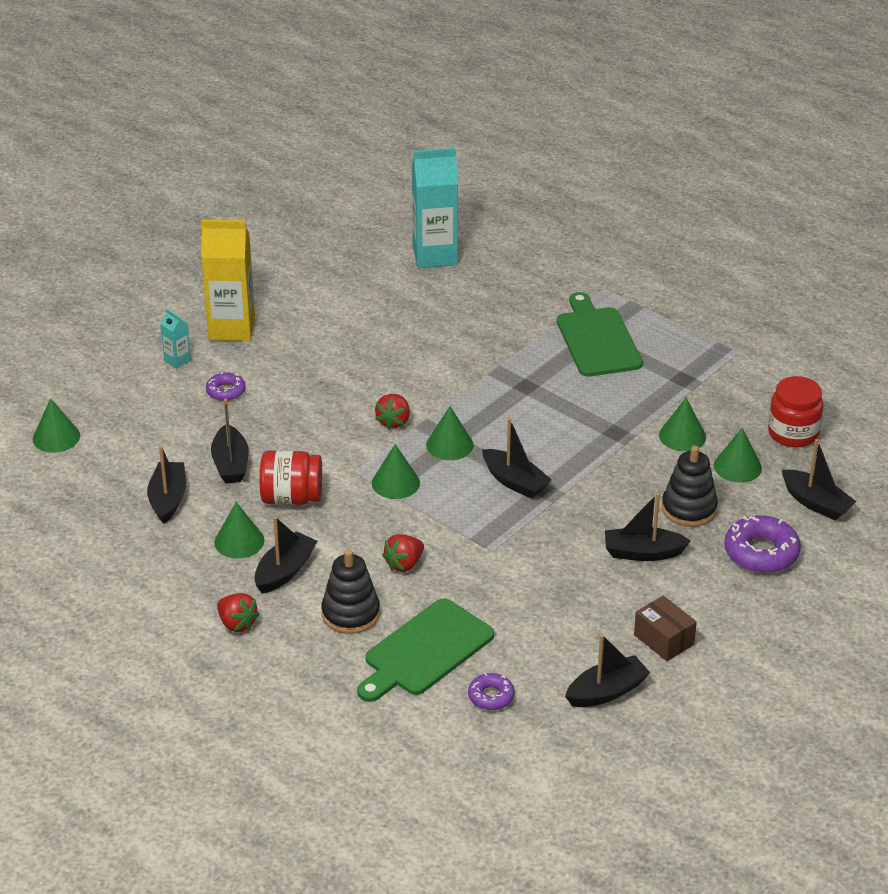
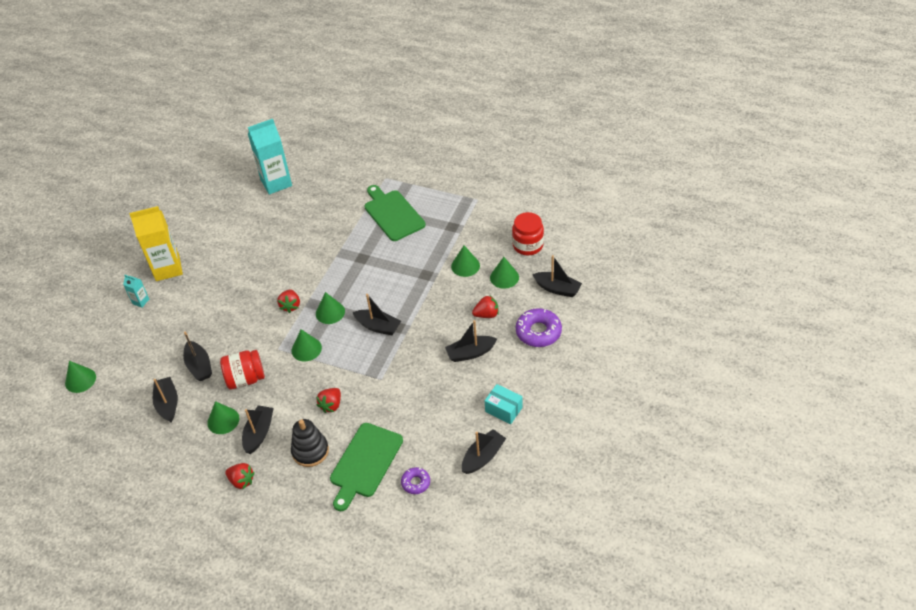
camera: 15 degrees left, 10 degrees up
purple donut [206,372,246,401] -> none
brown box [634,595,697,661] -> turquoise box [485,384,523,424]
black stacking toy [662,446,718,527] -> red strawberry [472,295,499,318]

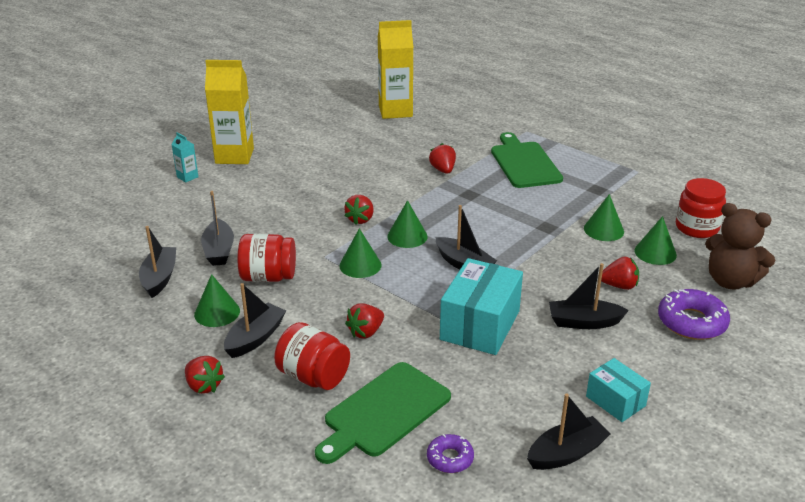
camera: 15 degrees right, 15 degrees down
green cone [65,361,96,393] -> none
turquoise carton [248,119,292,195] -> yellow carton [378,20,413,119]
black stacking toy [291,419,329,467] -> red jar [274,322,350,390]
black boat [532,255,582,297] -> brown teddy bear [705,203,775,290]
none -> red strawberry [429,143,456,174]
none -> turquoise box [440,258,523,355]

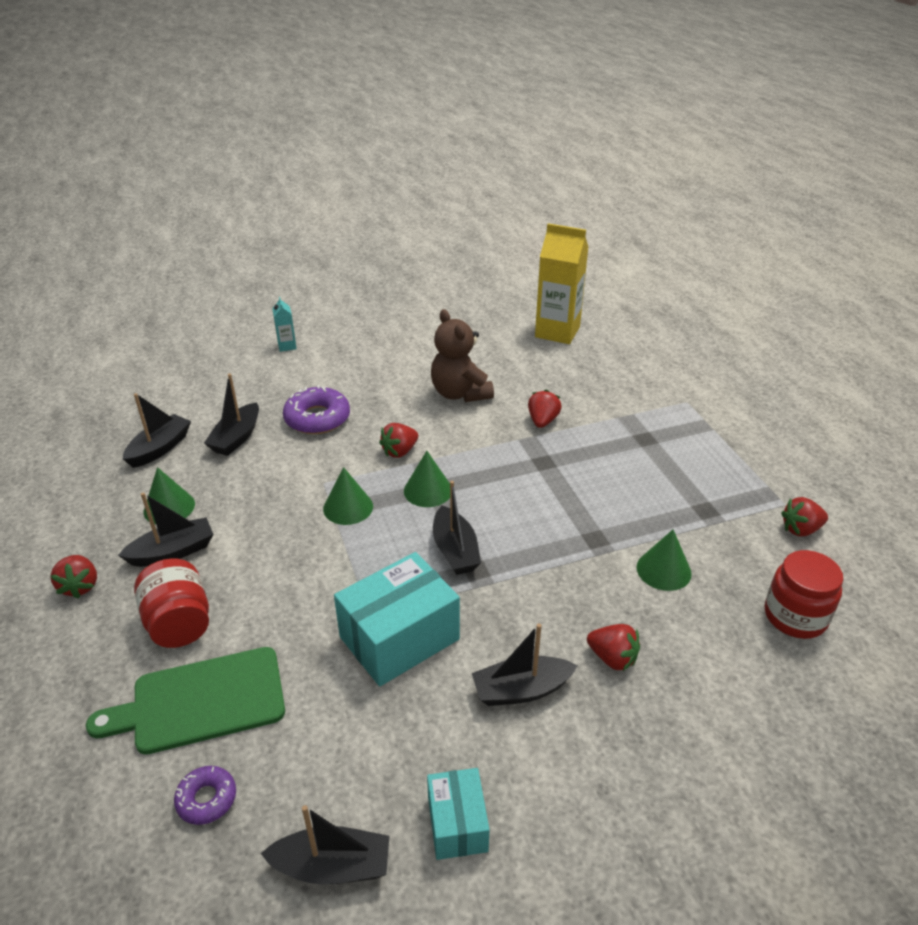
camera: 30 degrees right, 5 degrees up
yellow carton [205,60,254,164] -> none
red jar [237,234,296,282] -> none
red strawberry [345,304,384,339] -> red strawberry moved to [781,497,828,536]
green cutting board [491,132,563,188] -> none
black boat [549,263,629,329] -> black boat turned 45 degrees counterclockwise [472,623,578,706]
green cone [634,216,677,265] -> none
purple donut [658,289,730,340] -> purple donut moved to [283,385,350,434]
brown teddy bear [705,203,775,290] -> brown teddy bear moved to [431,309,494,402]

